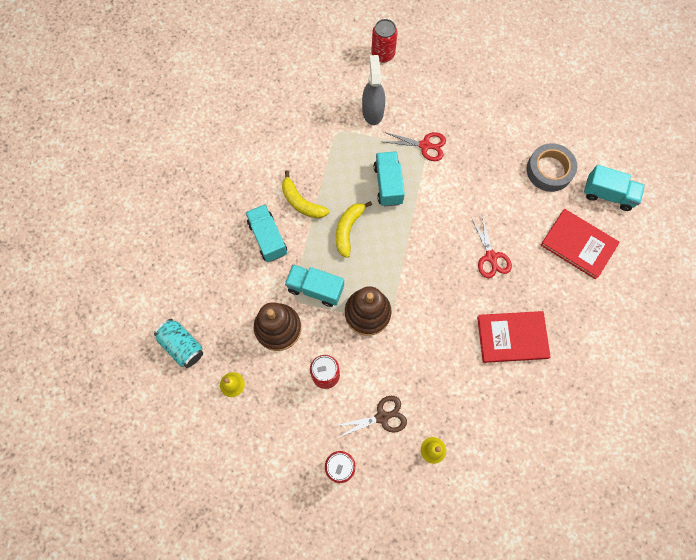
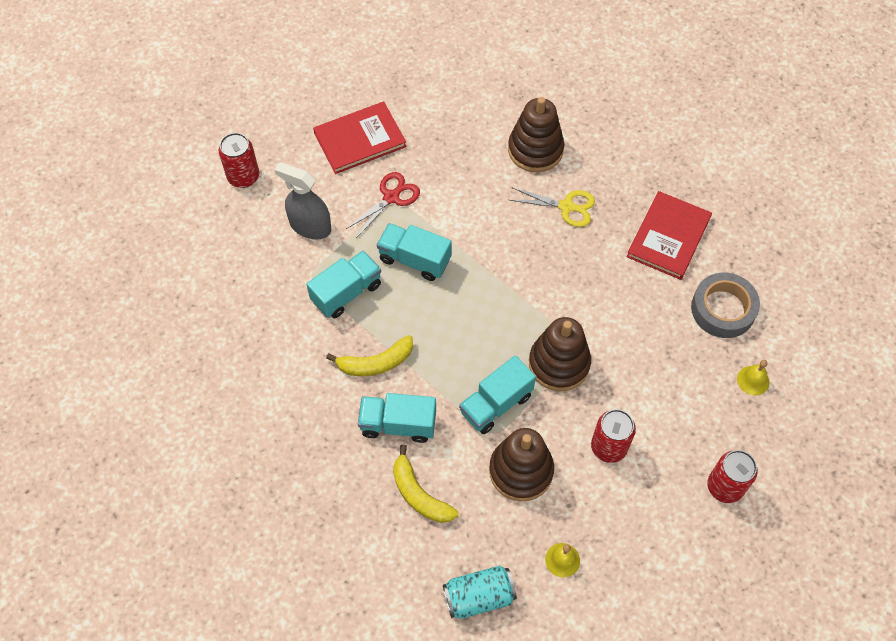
camera: 60 degrees left, 10 degrees down
brown scissors [334,396,407,438] -> none
yellow banana [336,201,372,258] -> yellow banana moved to [393,445,458,523]
red scissors [471,215,512,278] -> yellow scissors [510,188,595,227]
grey tape [527,143,577,192] -> grey tape moved to [691,273,760,338]
red book [541,209,620,279] -> red book moved to [313,101,407,174]
turquoise truck [584,165,645,211] -> turquoise truck moved to [306,251,381,318]
none -> brown stacking toy [508,97,564,172]

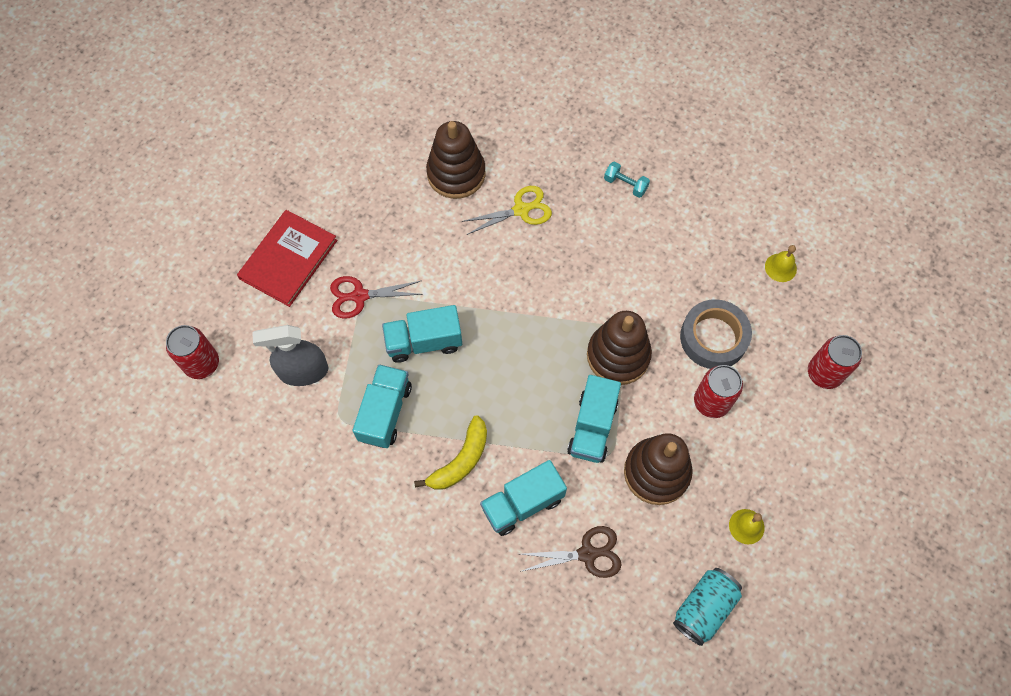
camera: 35 degrees left, 5 degrees up
red scissors [346,172,420,238] -> red scissors turned 105 degrees counterclockwise [330,276,423,319]
yellow banana [393,445,458,523] -> brown scissors [520,526,622,578]
red book [627,191,712,280] -> turquoise dumbbell [604,161,650,198]
grey tape [691,273,760,338] -> grey tape moved to [680,299,752,369]

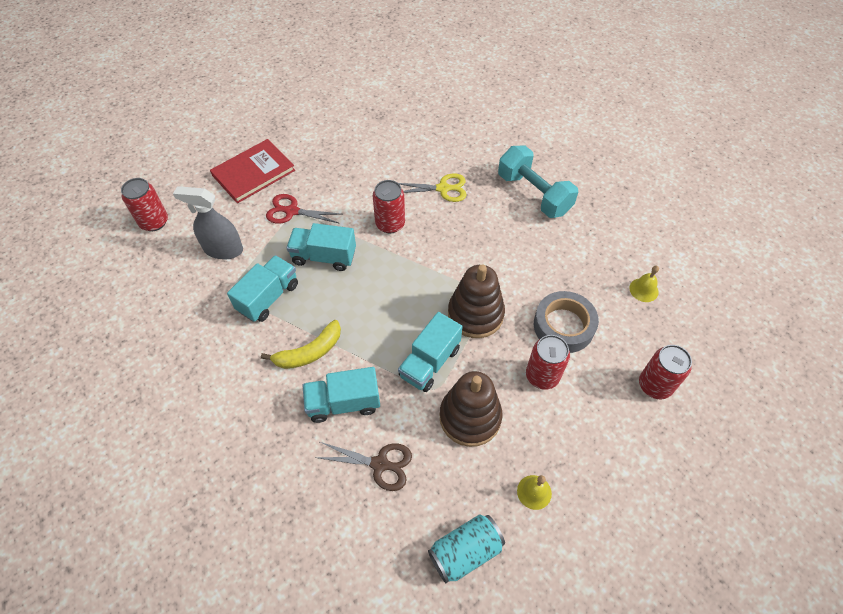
camera: 20 degrees right, 10 degrees down
brown stacking toy [426,121,485,199] -> none
turquoise dumbbell [604,161,650,198] -> turquoise dumbbell [498,146,578,218], size x2.22
none -> red can [373,180,405,233]

